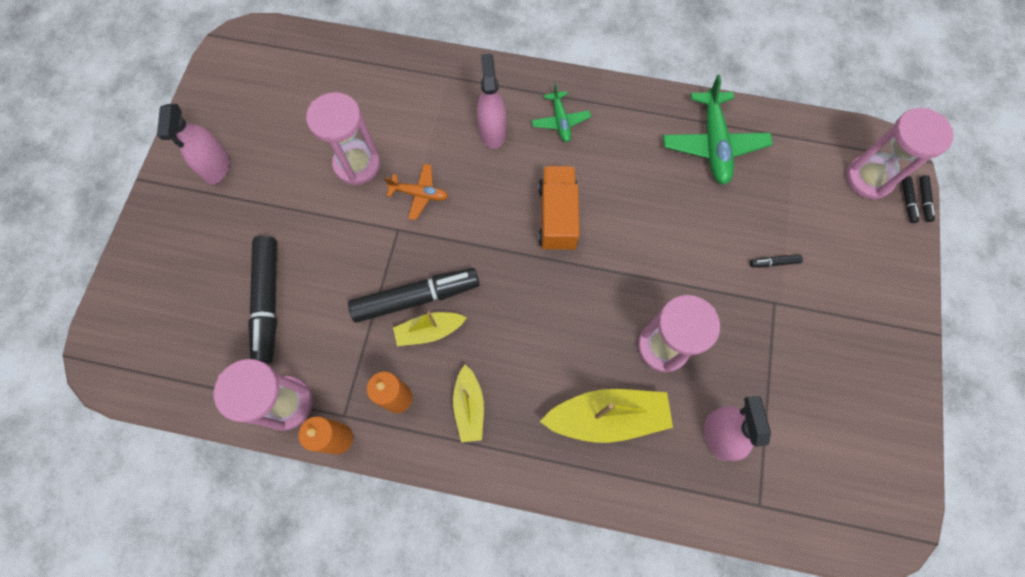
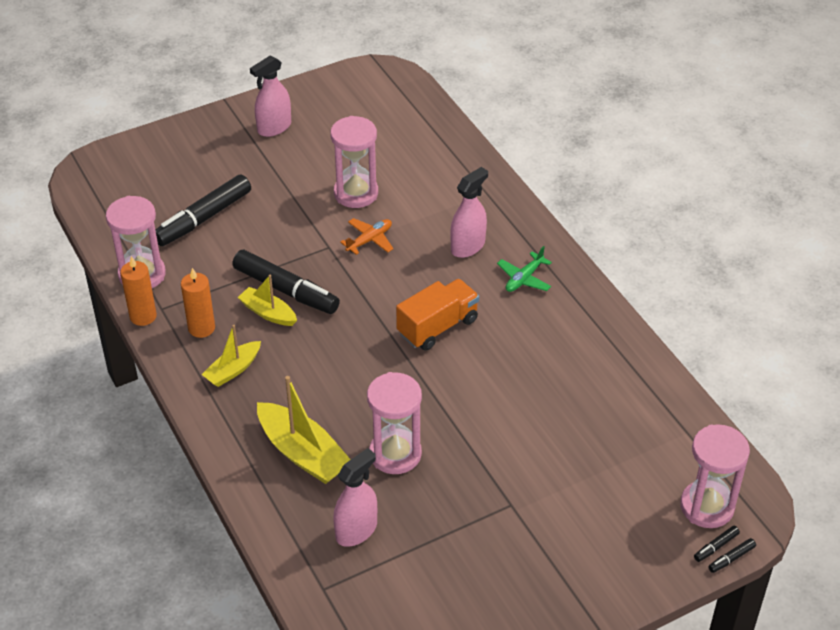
camera: 50 degrees right, 25 degrees down
orange plane [384,164,448,220] -> orange plane turned 105 degrees counterclockwise [340,218,393,255]
green plane [663,75,773,185] -> none
black marker [750,254,803,268] -> none

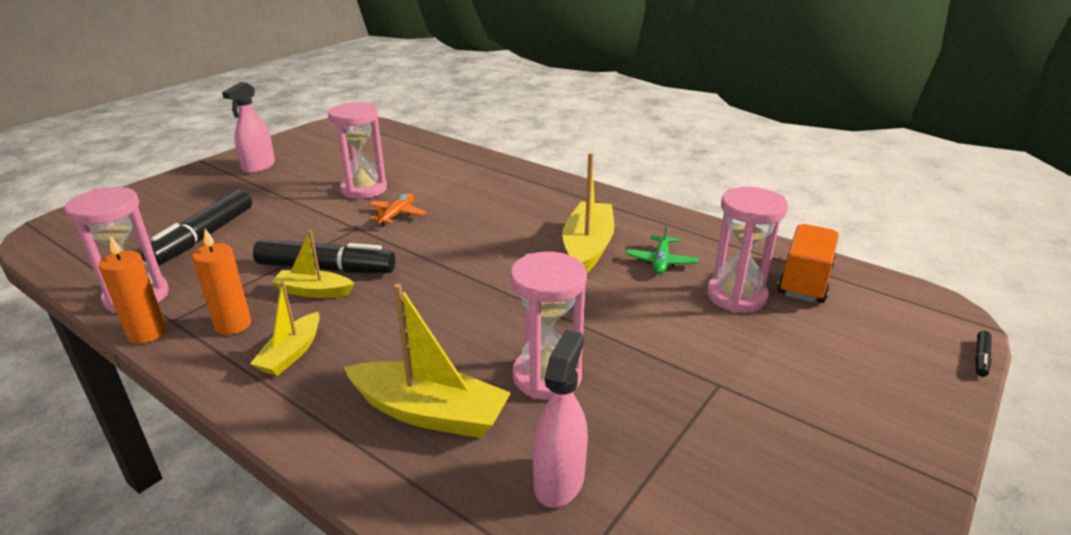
camera: 25 degrees left, 15 degrees down
orange truck [396,279,479,351] -> orange truck moved to [777,224,839,303]
pink spray bottle [450,167,488,258] -> none
green plane [497,246,552,292] -> green plane moved to [626,223,698,274]
pink hourglass [680,424,750,528] -> pink hourglass moved to [707,187,788,313]
black marker [694,526,740,562] -> none
none -> yellow boat [562,153,614,273]

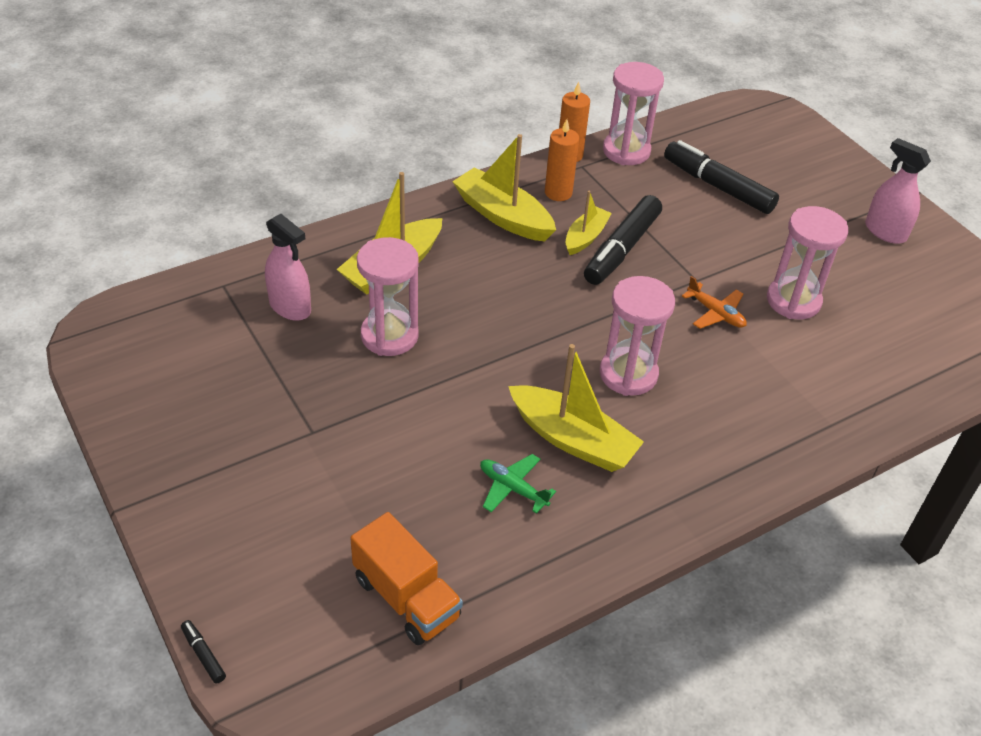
camera: 110 degrees right, 15 degrees up
yellow boat [250,281,320,376] -> yellow boat [452,134,556,242], size x1.67
pink hourglass [707,187,788,313] -> pink hourglass moved to [600,276,675,396]

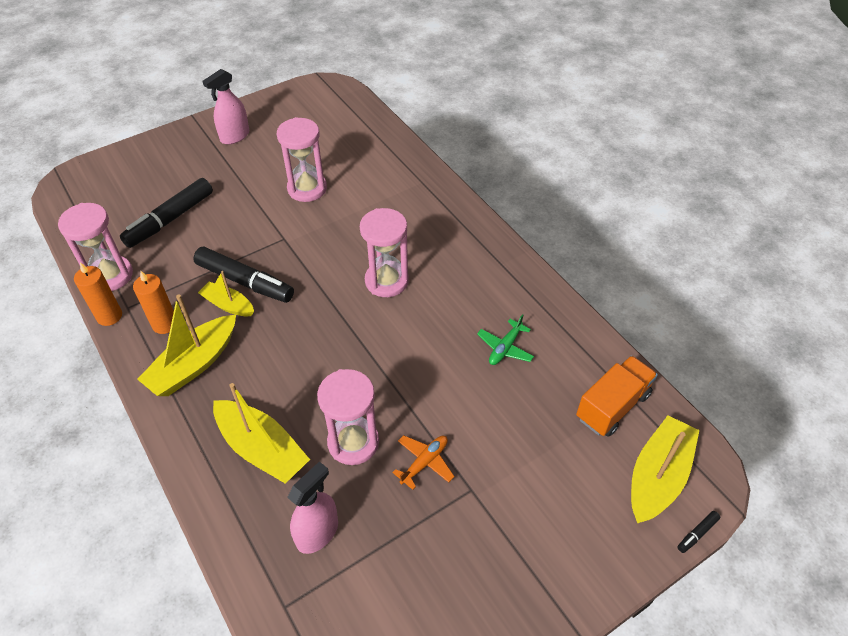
camera: 90 degrees left, 5 degrees up
yellow boat [508,344,644,472] -> yellow boat moved to [631,416,699,523]
orange plane [682,276,747,329] -> orange plane moved to [392,435,455,490]

